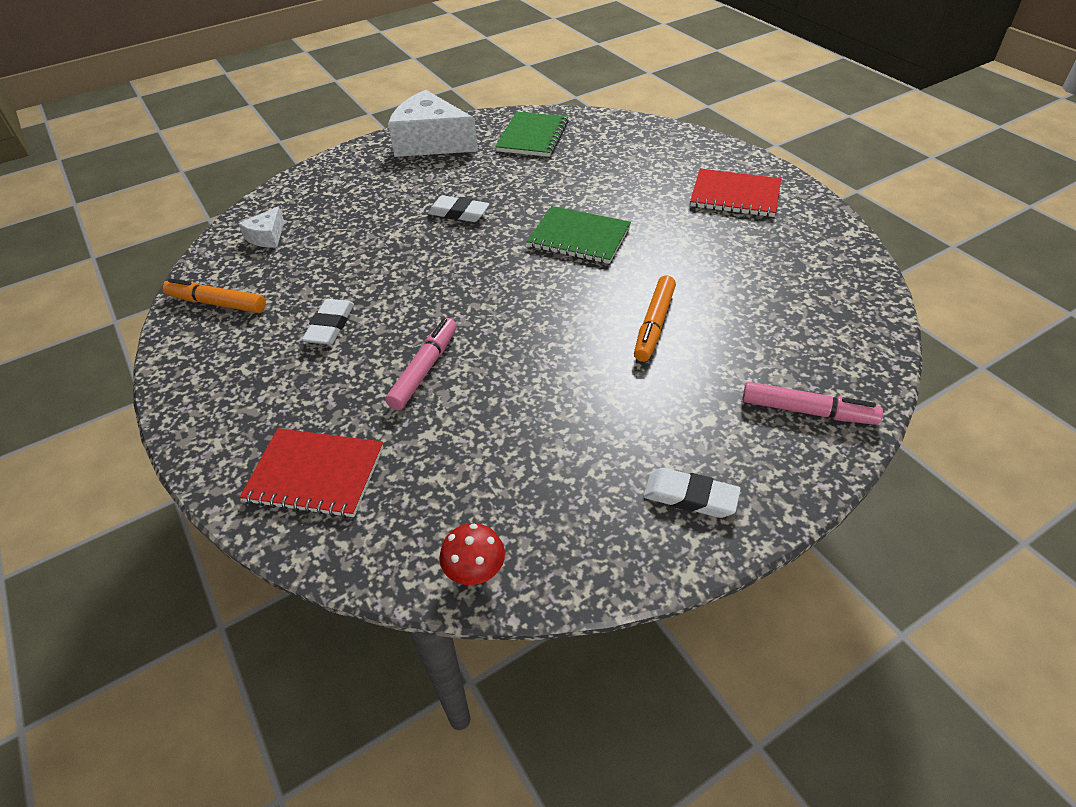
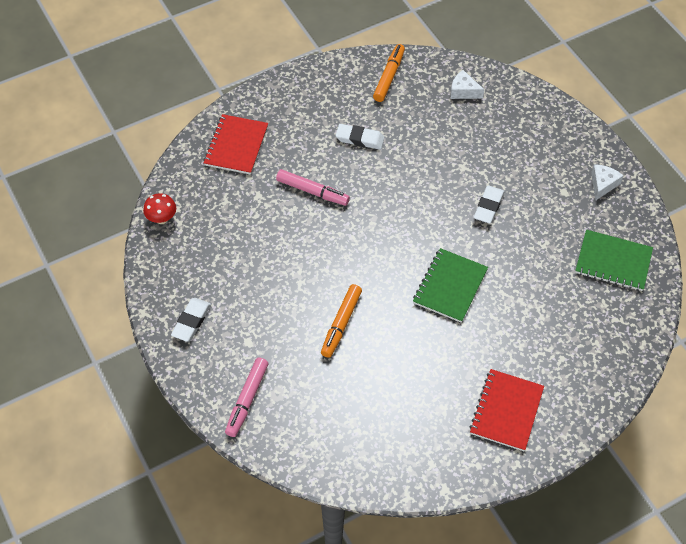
camera: 90 degrees right, 10 degrees up
white cheese [388,90,478,157] -> white cheese [591,164,624,200], size x0.47
orange marker [634,276,676,362] -> orange marker turned 90 degrees counterclockwise [321,284,362,358]

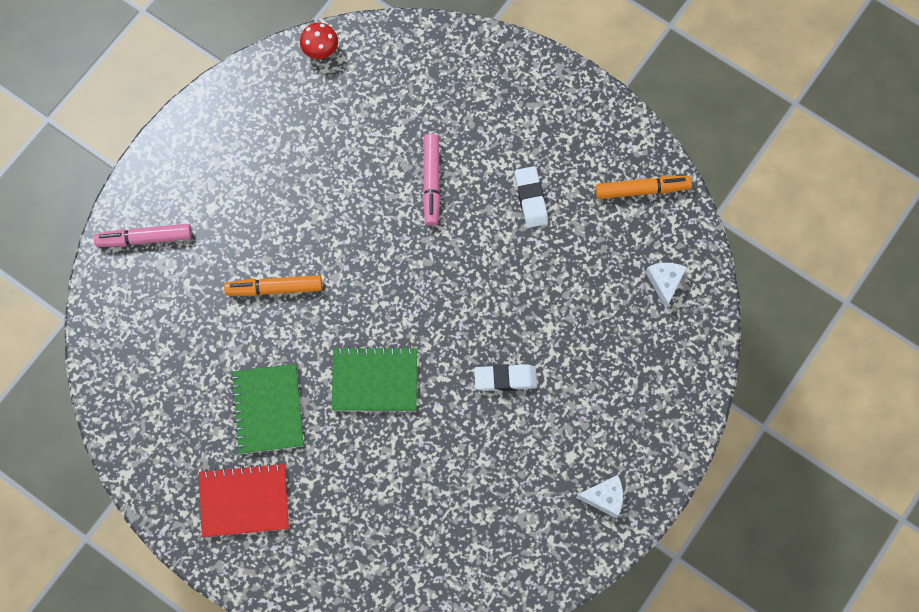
camera: 65 degrees right, 15 degrees up
white eraser [171,298,211,342] -> none
red notebook [203,114,268,175] -> none
green notebook [575,230,653,291] -> green notebook moved to [231,364,304,454]

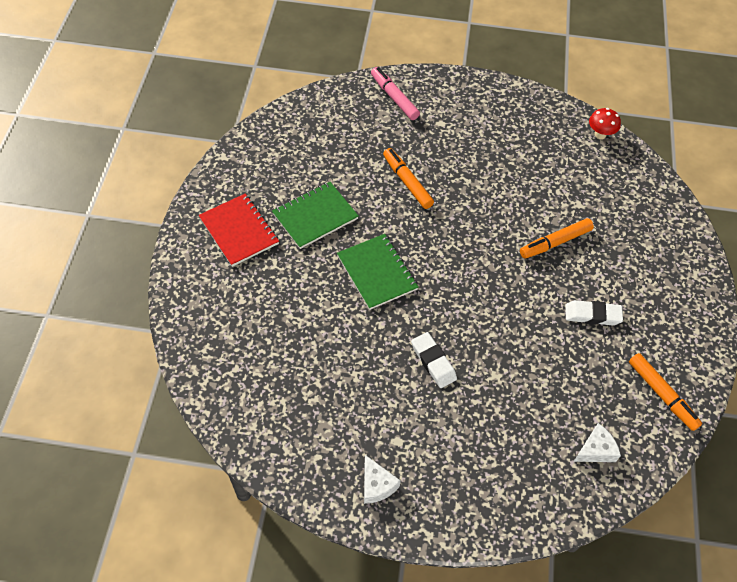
camera: 60 degrees right, 15 degrees down
pink marker [423,134,440,226] -> orange marker [520,218,594,258]
white eraser [515,166,548,228] -> white eraser turned 45 degrees clockwise [565,300,623,326]

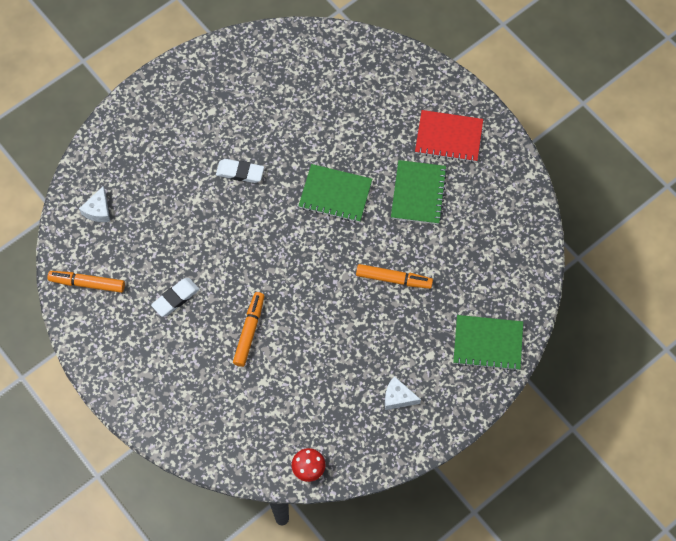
camera: 135 degrees right, 10 degrees up
white cheese [364,455,401,504] -> white cheese moved to [385,376,421,410]
pink marker [371,67,420,120] -> green notebook [453,315,523,371]

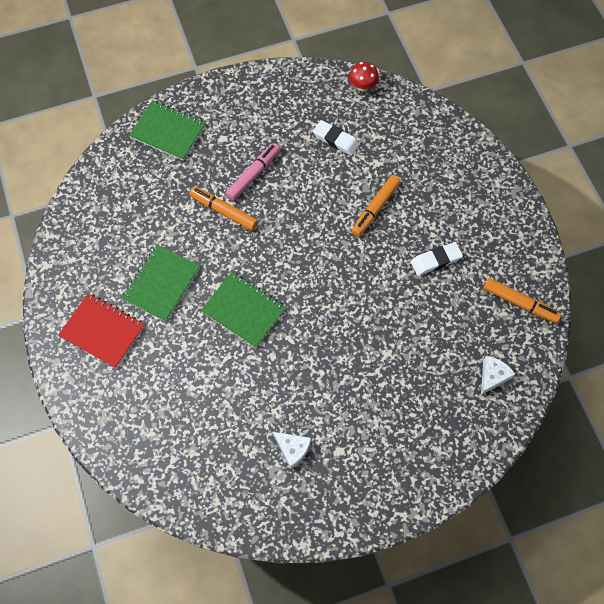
camera: 160 degrees left, 0 degrees up
white eraser [216,159,264,183] -> white eraser moved to [313,120,360,156]
white cheese [385,376,421,410] -> white cheese moved to [273,432,311,469]
none -> pink marker [225,143,280,201]

